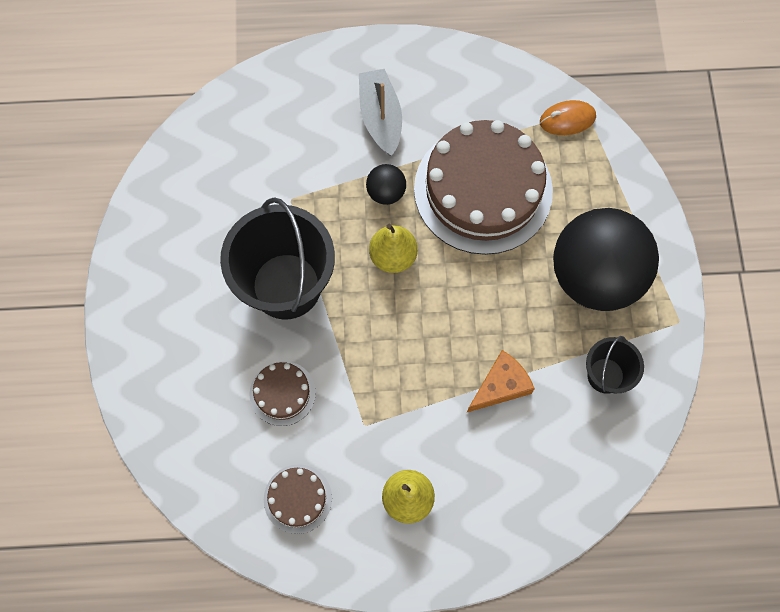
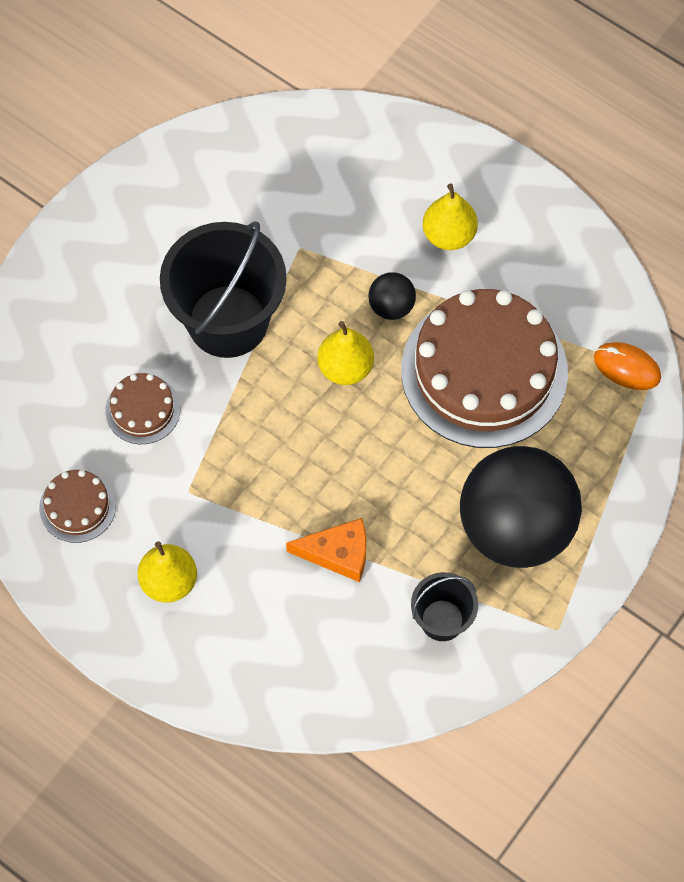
camera: 40 degrees right, 5 degrees down
grey boat [359,69,402,156] -> yellow pear [423,184,478,250]

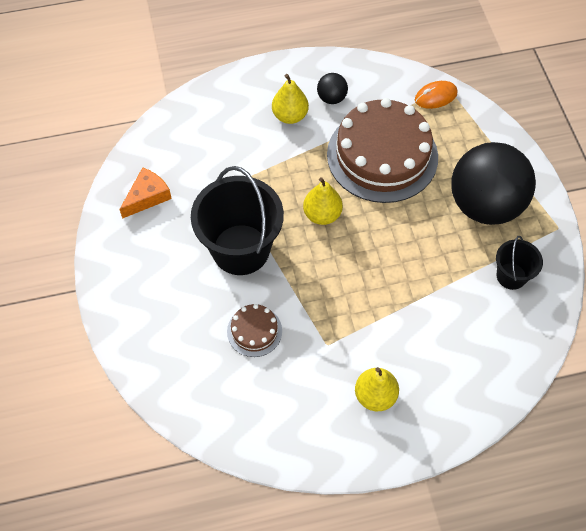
camera: 50 degrees left, 5 degrees down
brown cake [39,470,116,543] -> none
orange cheese [286,518,366,582] -> orange cheese moved to [119,167,172,219]
black ball [369,272,416,320] -> black ball moved to [317,73,348,104]

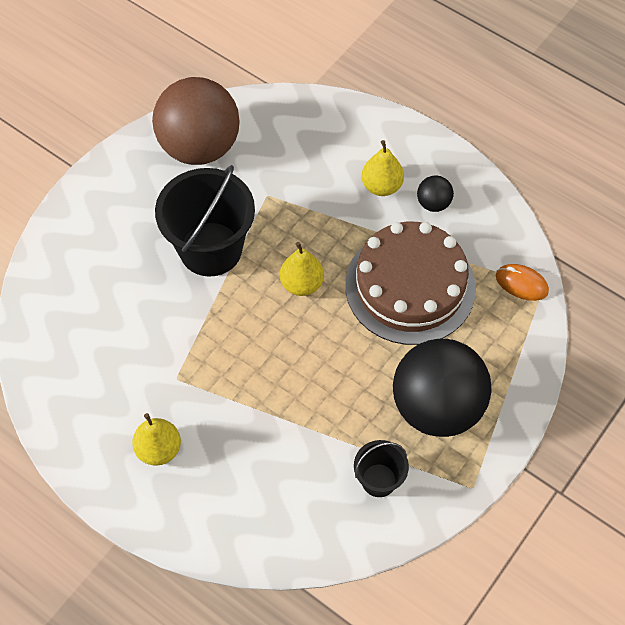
camera: 50 degrees right, 0 degrees up
orange cheese [119,167,172,219] -> brown ball [152,77,240,165]
brown cake [227,304,282,357] -> none

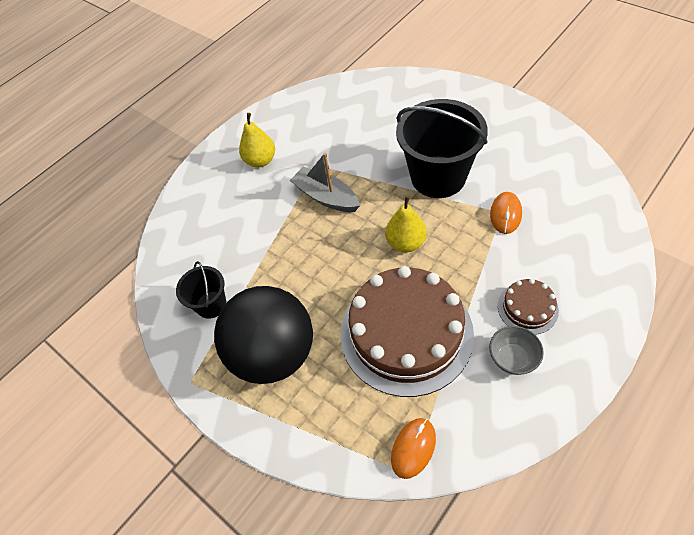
camera: 100 degrees right, 5 degrees down
brown ball [152,77,240,165] -> none
yellow pear [362,140,404,196] -> brown cake [498,279,559,335]
black ball [417,176,454,212] -> grey bowl [489,326,544,375]
none -> grey boat [290,153,360,212]
none -> orange mouse [490,192,522,234]

